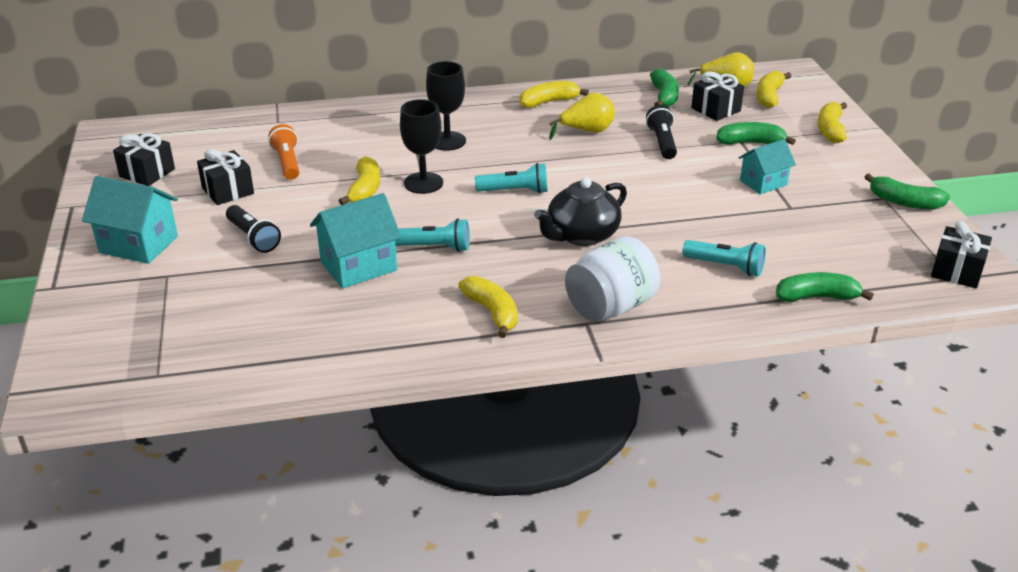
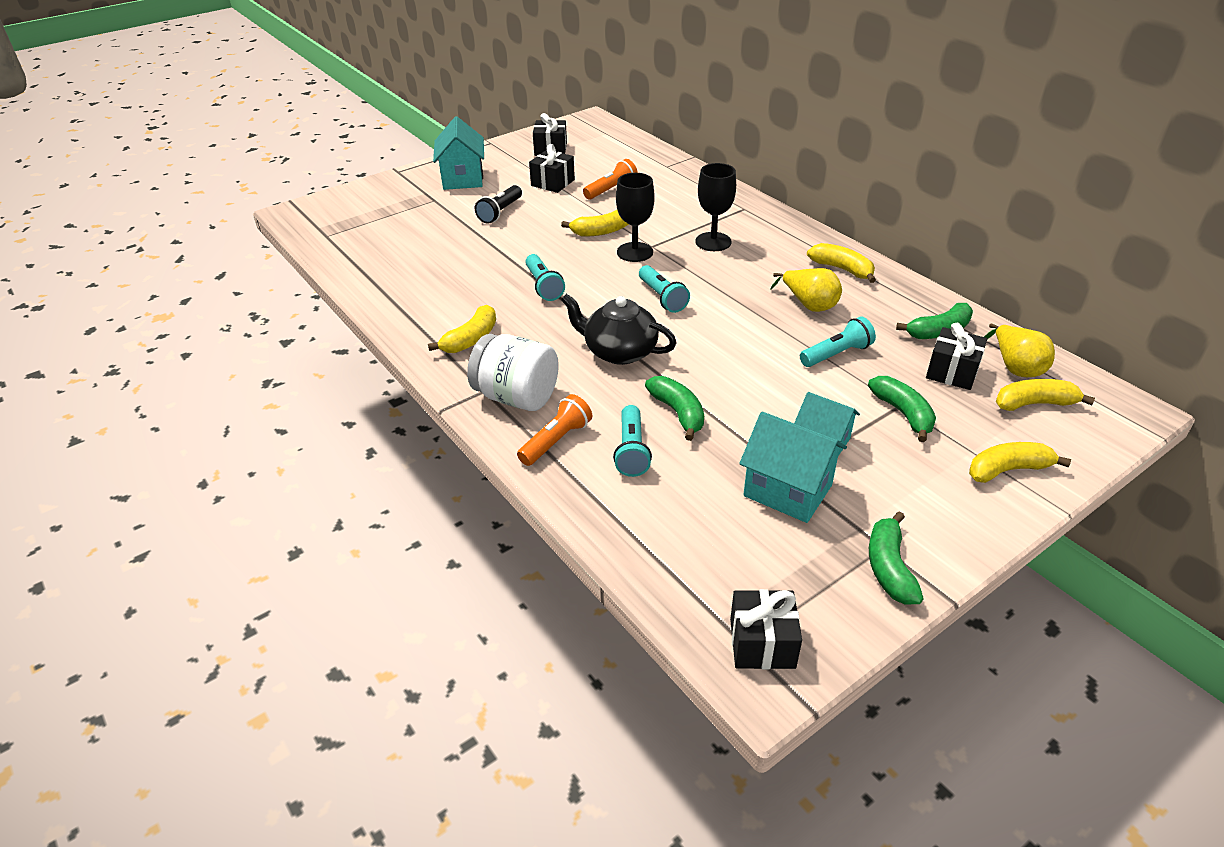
camera: 65 degrees right, 5 degrees up
turquoise house [310,193,401,289] -> turquoise house moved to [739,412,847,523]
black flashlight [646,105,677,159] -> turquoise flashlight [800,317,876,367]
green banana [776,272,874,302] -> green banana moved to [645,376,704,441]
none -> orange flashlight [517,394,592,466]

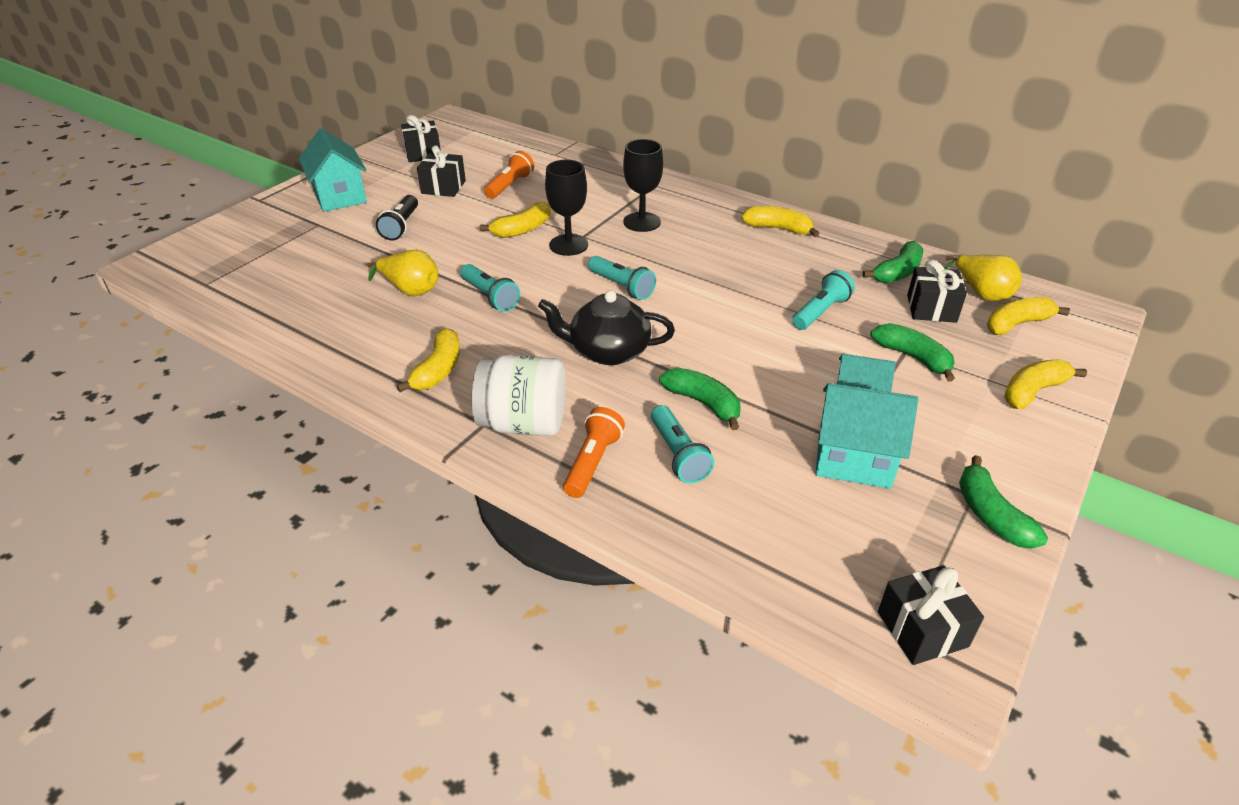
camera: 20 degrees left, 0 degrees up
yellow pear [770,268,842,312] -> yellow pear moved to [367,250,438,296]

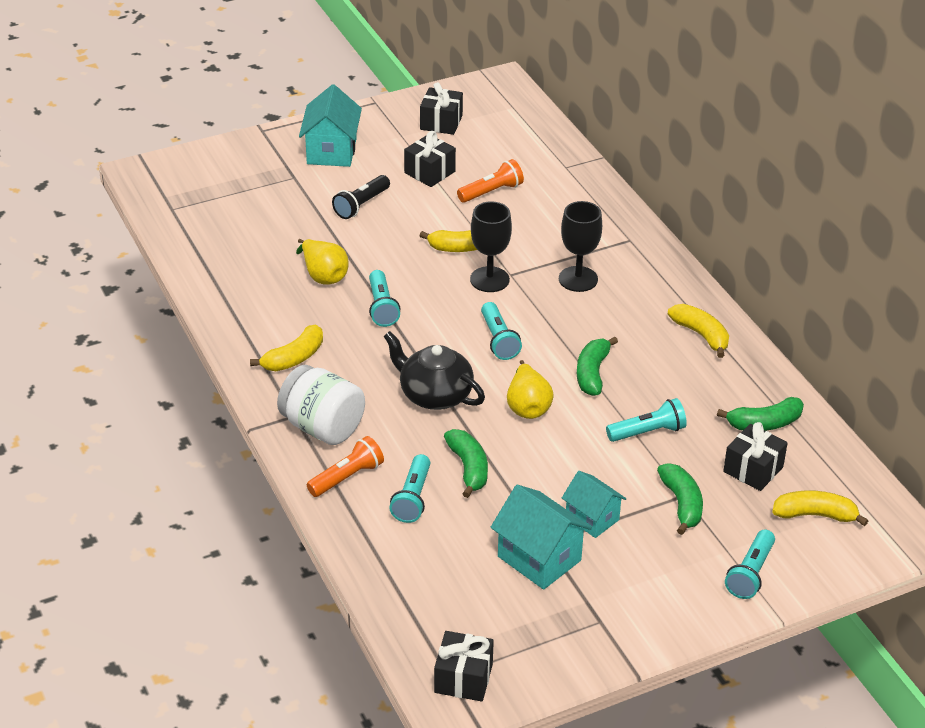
camera: 30 degrees right, 0 degrees up
yellow pear [944,255,1022,301] -> yellow pear moved to [507,360,554,419]
green banana [959,455,1048,549] -> green banana moved to [577,337,618,396]
yellow banana [1004,360,1087,409] -> turquoise flashlight [725,530,775,599]

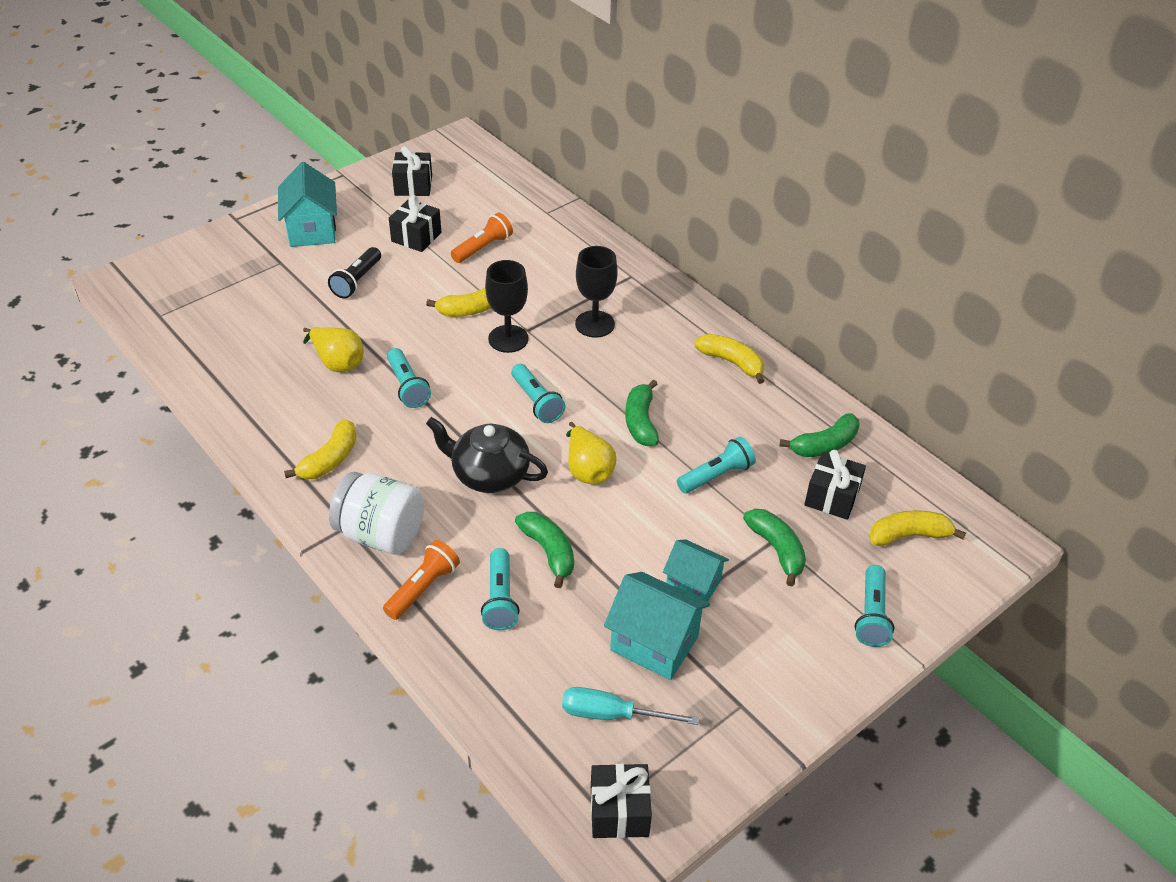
camera: 15 degrees left, 5 degrees up
none -> turquoise screwdriver [562,687,699,725]

